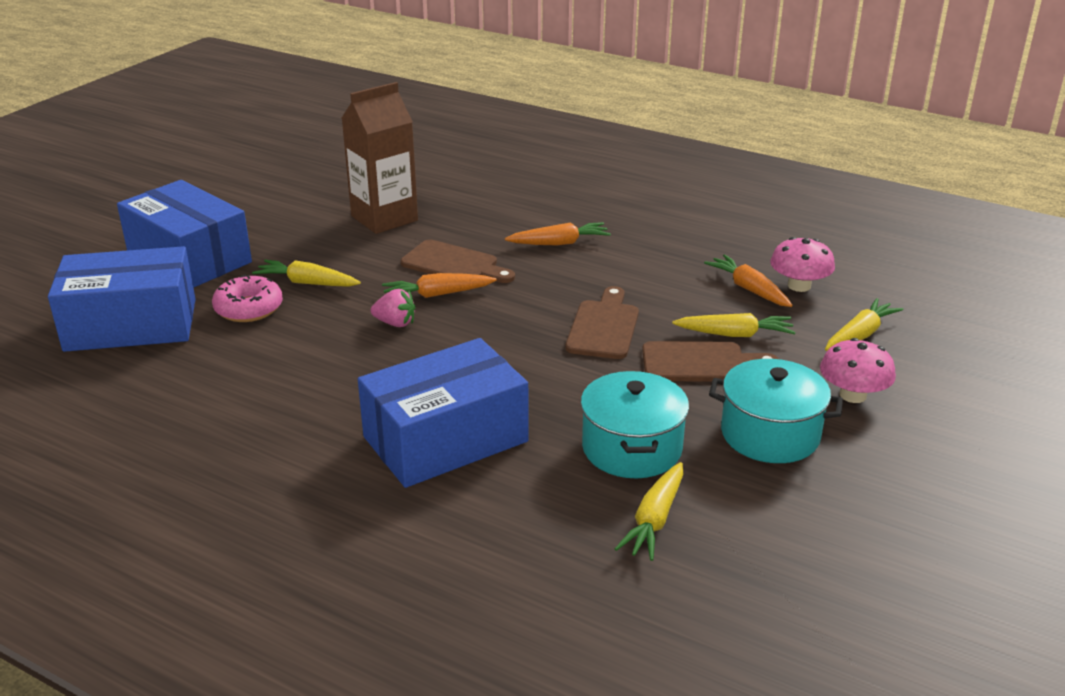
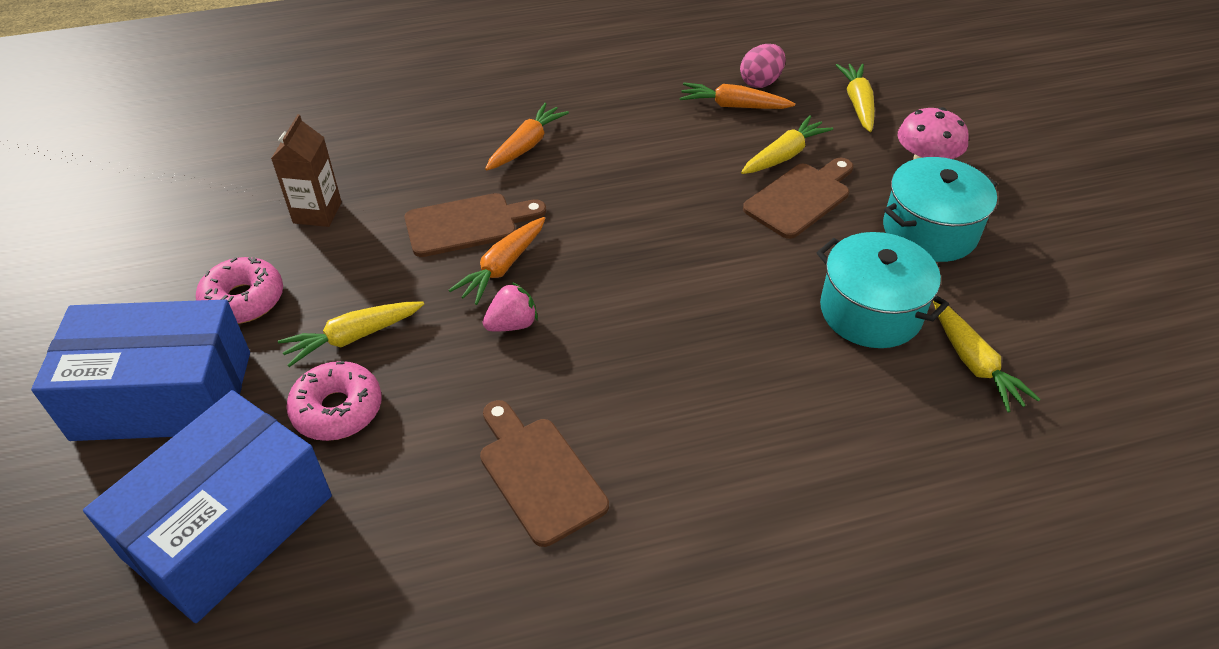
camera: 45 degrees left, 15 degrees up
brown carton [342,82,418,234] -> brown carton [271,114,342,227], size x0.61
blue box [358,338,528,488] -> none
brown cutting board [566,286,639,359] -> brown cutting board moved to [480,400,609,547]
pink mushroom [770,237,835,292] -> pink egg [740,44,786,88]
none -> pink donut [196,257,283,324]

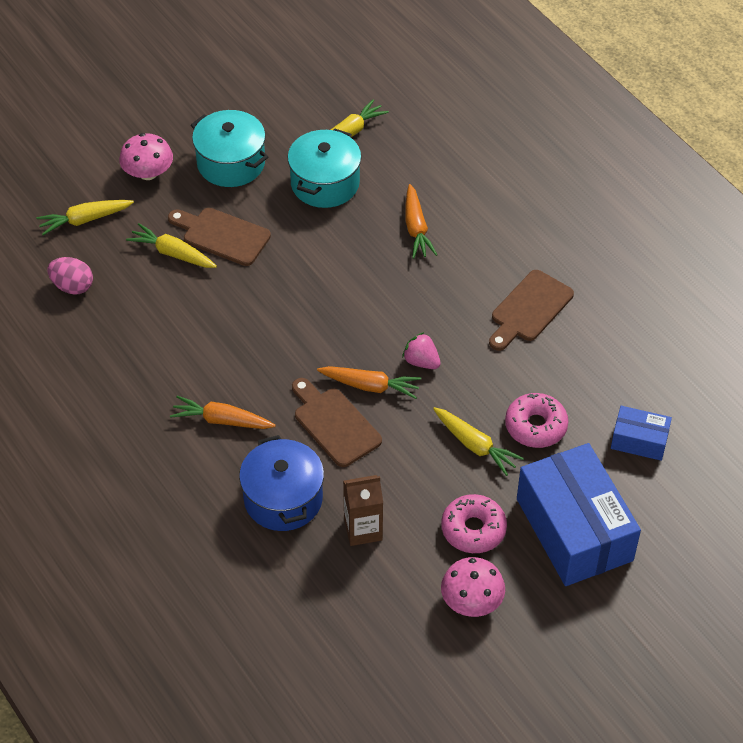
camera: 110 degrees left, 5 degrees up
blue box [83,390,332,623] -> blue box [611,406,672,461], size x0.48
orange carrot [679,83,795,109] -> orange carrot moved to [405,184,438,259]
none -> blue pot [239,435,324,531]
none -> pink mushroom [441,557,505,617]

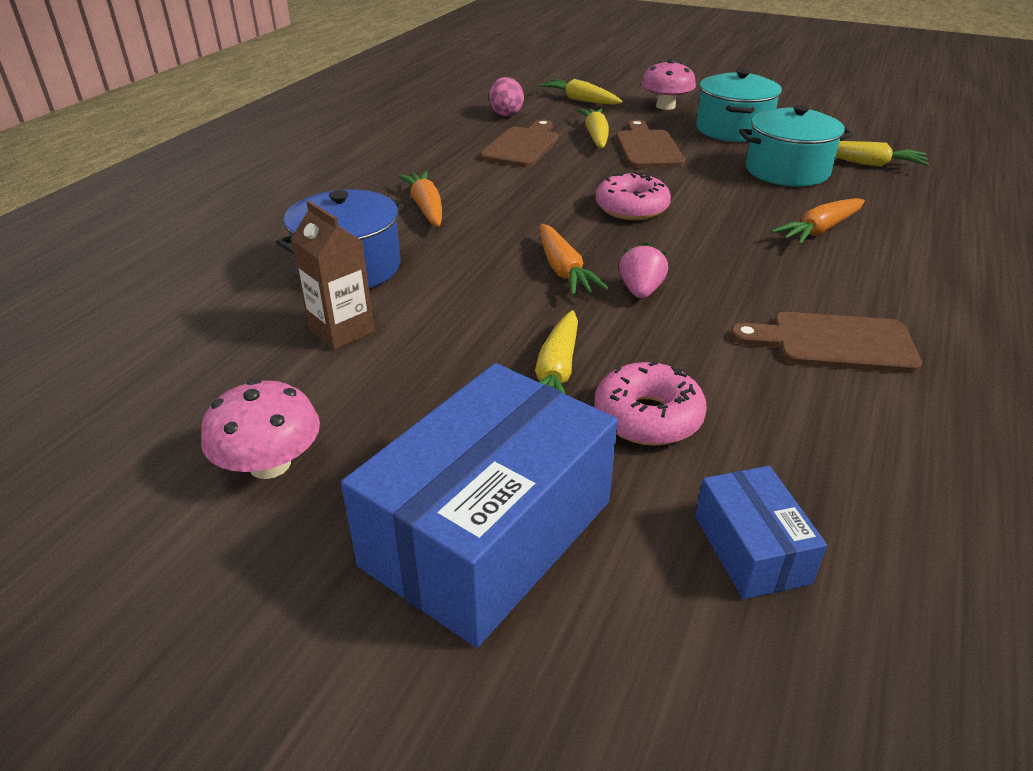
camera: 60 degrees right, 15 degrees down
brown cutting board [292,378,382,467] -> brown cutting board moved to [480,119,559,167]
pink donut [441,494,507,553] -> pink donut moved to [596,172,671,220]

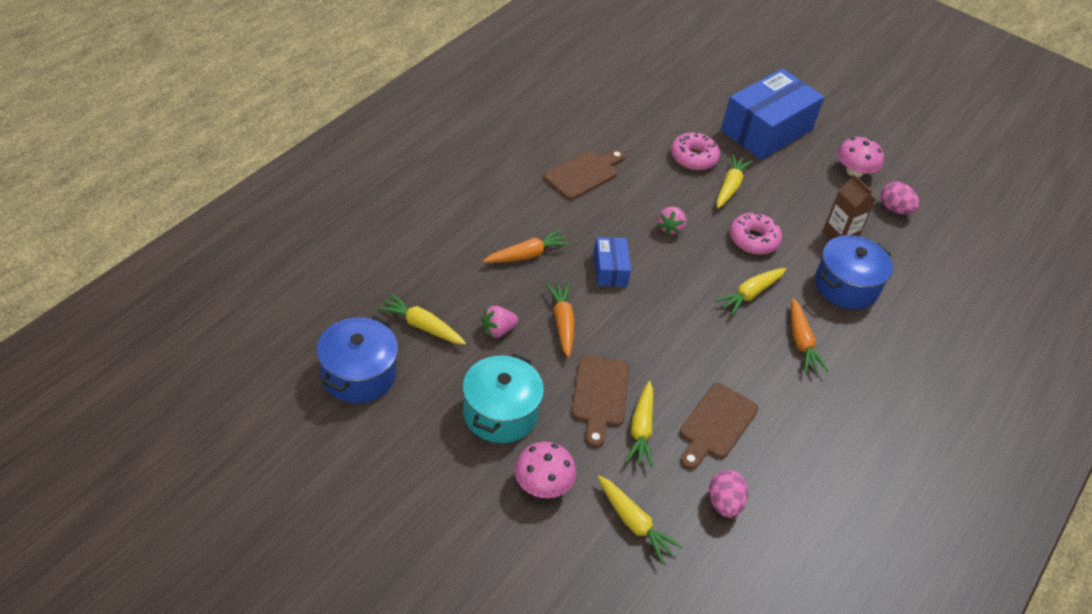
camera: 175 degrees left, 10 degrees up
orange carrot [540,224,609,296] -> orange carrot moved to [546,282,575,358]
pink donut [596,172,671,220] -> pink donut moved to [730,212,782,255]
blue box [695,466,827,599] -> blue box moved to [594,237,631,287]
brown cutting board [730,312,922,373] -> brown cutting board turned 60 degrees counterclockwise [543,149,625,200]
turquoise pot [739,105,853,186] -> pink strawberry [481,306,518,338]
none -> blue pot [316,316,398,403]
none -> yellow carrot [715,268,786,315]
none -> pink egg [881,182,919,214]

